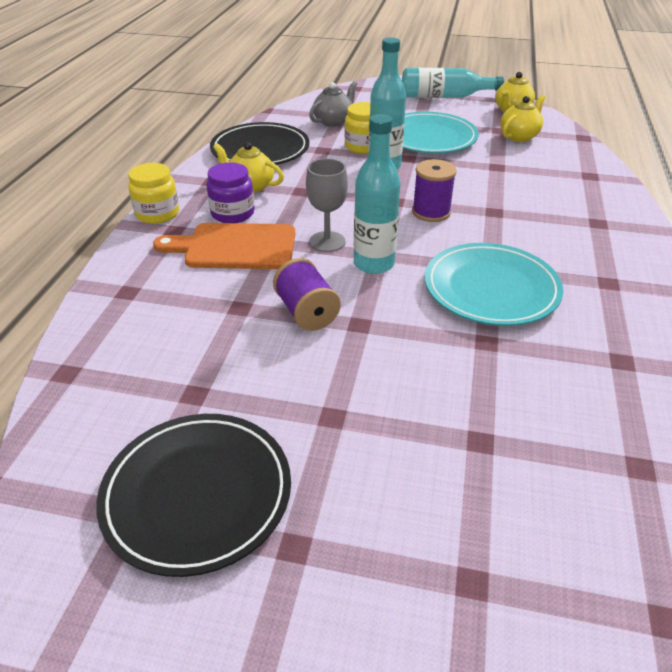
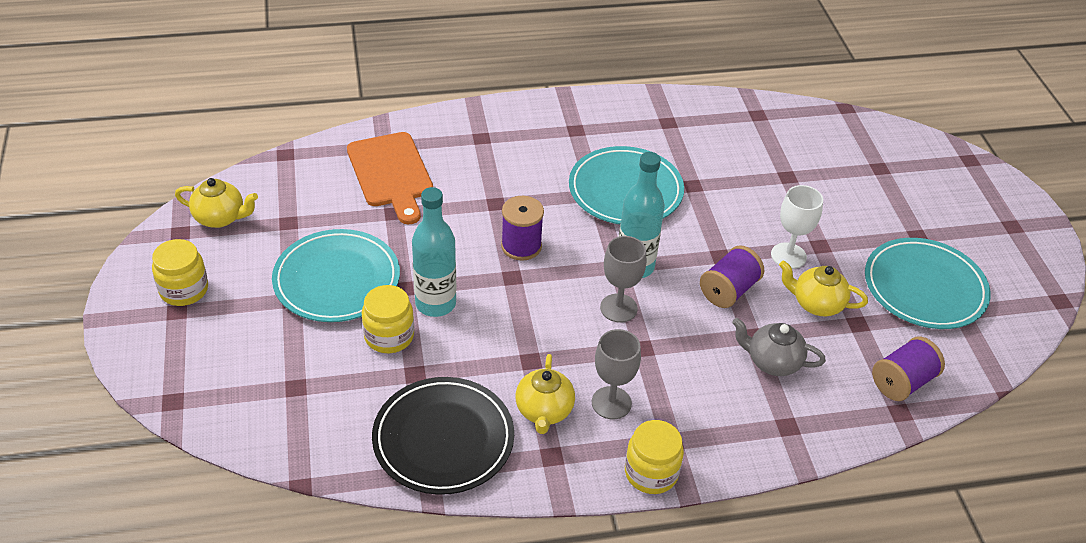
camera: 115 degrees left, 5 degrees up
black plate [96,414,291,577] -> turquoise plate [865,238,991,329]
orange cutting board [153,223,295,269] -> orange cutting board moved to [347,132,433,224]
purple jar [206,162,255,223] -> grey goblet [592,329,641,419]
grey teapot [309,81,357,127] -> grey teapot moved to [732,318,826,376]
turquoise bottle [402,68,504,98] -> yellow jar [152,239,208,306]
yellow teapot [500,95,545,142] -> yellow teapot moved to [779,260,868,316]
none -> white goblet [771,185,823,269]
none -> purple spool [872,337,945,401]

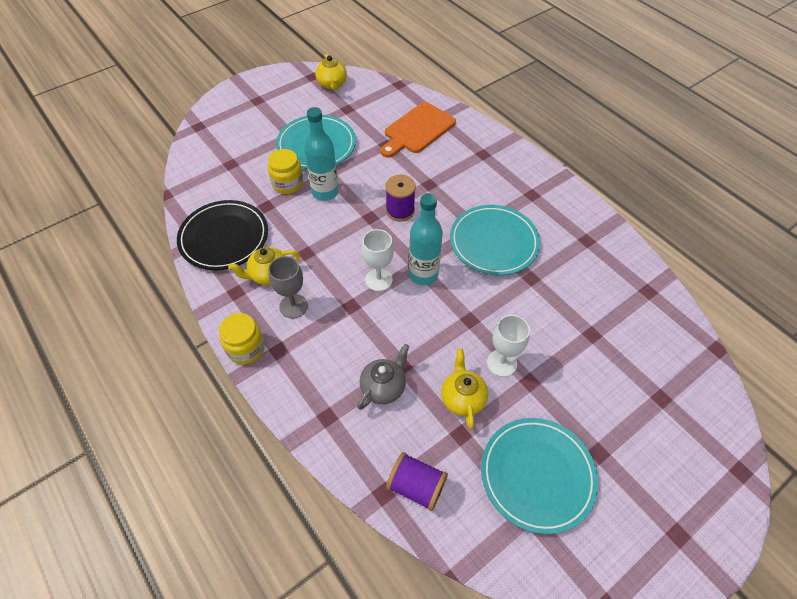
camera: 65 degrees right, 10 degrees up
yellow jar [152,239,208,306] -> none
grey goblet [600,236,646,322] -> white goblet [362,229,394,291]
purple spool [700,245,764,308] -> none
grey teapot [732,318,826,376] -> grey teapot turned 45 degrees clockwise [357,344,410,410]

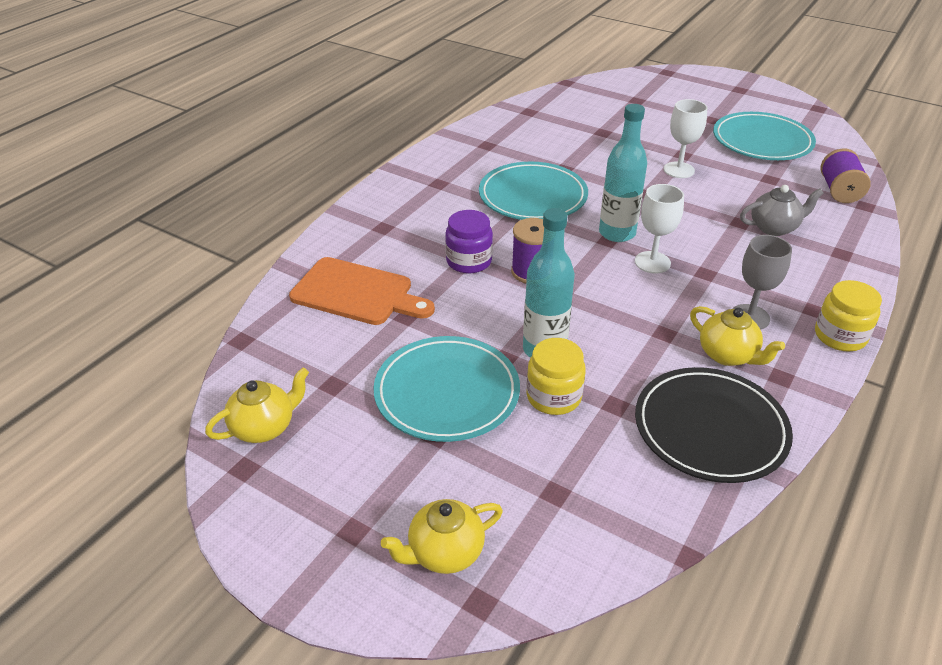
camera: 110 degrees left, 15 degrees down
grey teapot [357,344,410,410] -> grey teapot turned 150 degrees clockwise [740,185,824,236]
yellow teapot [441,349,488,429] -> yellow teapot moved to [381,499,503,574]
none -> purple jar [445,210,493,274]

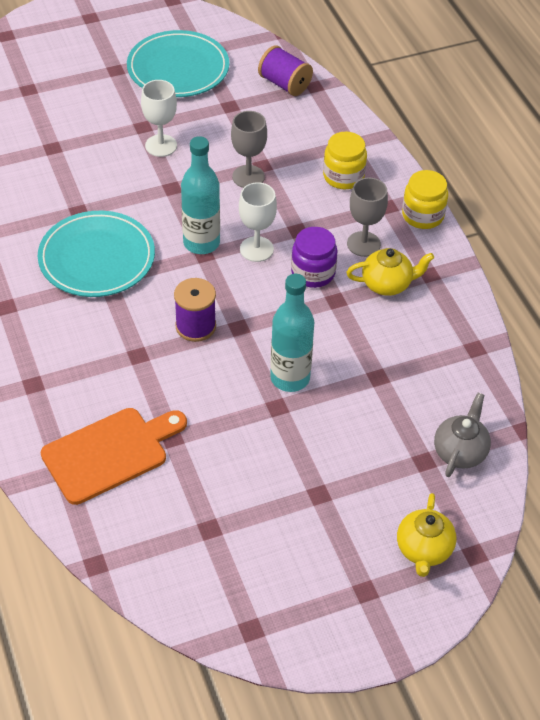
camera: 55 degrees left, 10 degrees up
yellow teapot [205,367,309,443] -> none
turquoise plate [373,336,520,442] -> none
purple jar [445,210,493,274] -> purple jar moved to [291,227,337,288]
yellow jar [526,338,586,415] -> yellow jar moved to [323,132,367,189]
black plate [635,367,793,483] -> none
grey teapot [740,185,824,236] -> grey teapot moved to [434,393,491,477]
none -> grey goblet [231,111,267,188]

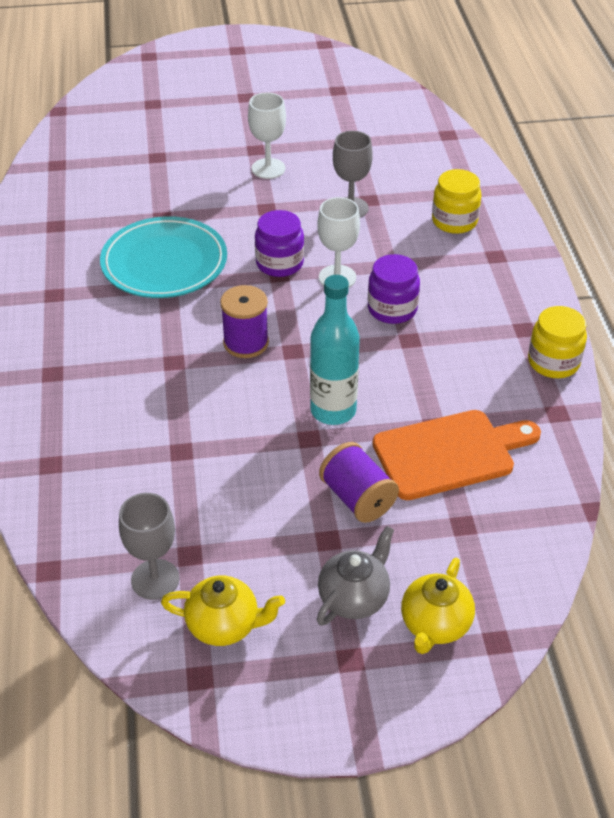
camera: 15 degrees right, 5 degrees down
orange cutting board [41,408,187,505] -> orange cutting board moved to [373,410,541,500]
turquoise plate [127,30,229,97] -> none
turquoise bottle [181,136,220,254] -> purple jar [255,210,304,277]
purple spool [258,45,313,96] -> purple spool moved to [319,442,399,523]
yellow teapot [346,248,434,296] -> yellow teapot moved to [161,576,285,646]
grey goblet [347,178,388,257] -> grey goblet moved to [119,493,180,600]
yellow jar [402,170,448,229] -> yellow jar moved to [528,306,587,378]
grey teapot [434,393,491,477] -> grey teapot moved to [317,526,394,626]

